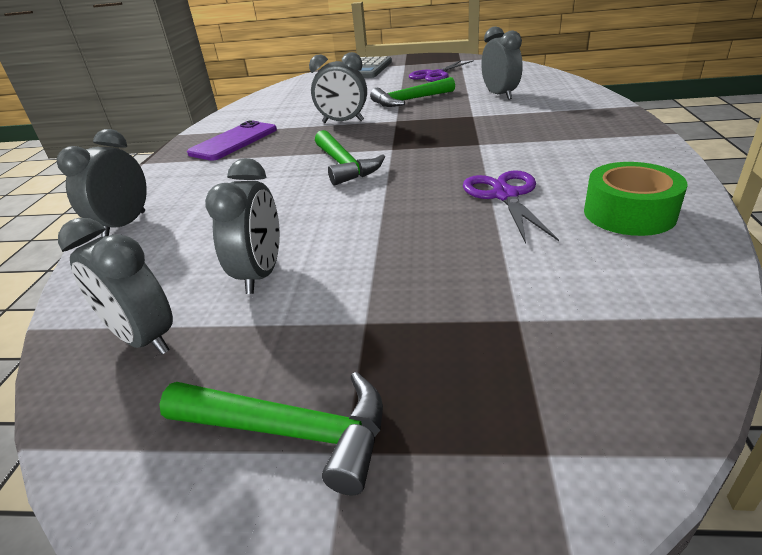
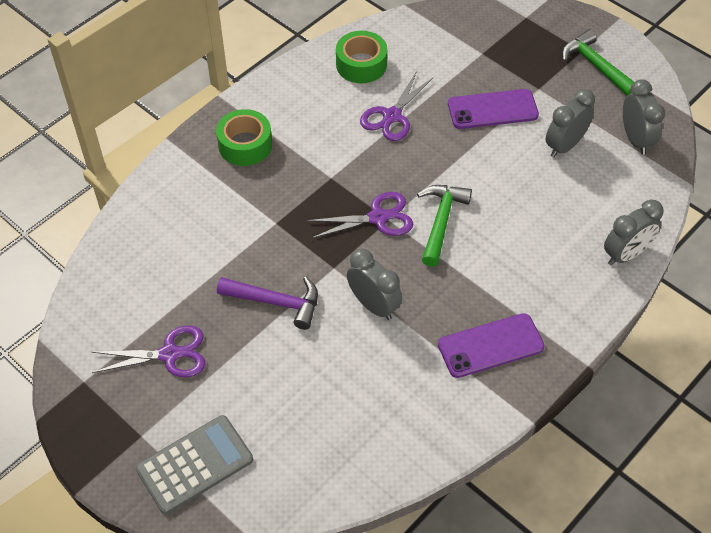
camera: 145 degrees left, 20 degrees up
green hammer [370,77,455,107] -> purple hammer [217,277,318,330]
grey clock [481,26,523,100] -> none
none -> green tape [216,109,272,166]
none -> purple scissors [307,192,413,239]
none -> purple phone [448,89,539,129]

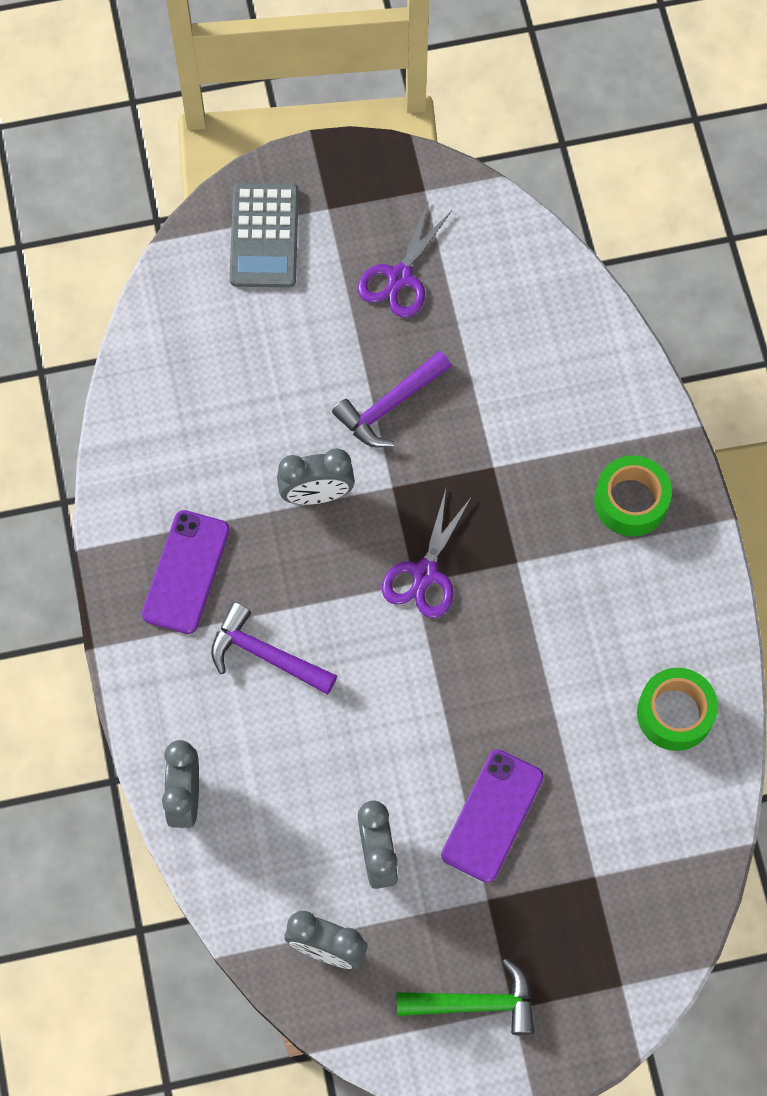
camera: 125 degrees right, 15 degrees up
purple scissors [360,71,434,141] -> none
green hammer [417,185,472,267] -> none
none -> purple hammer [211,602,337,694]

